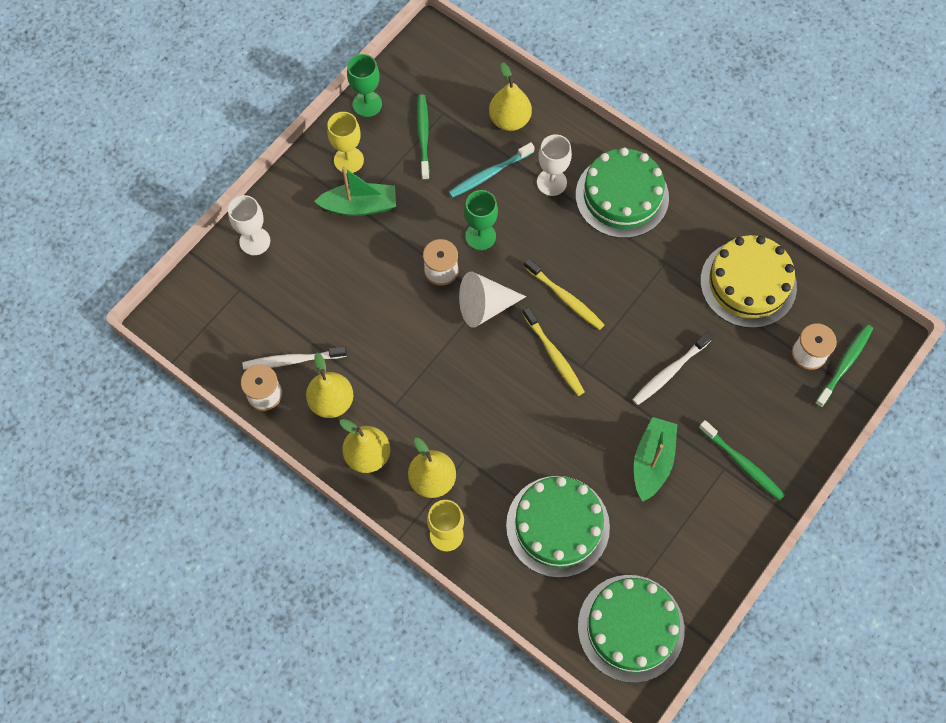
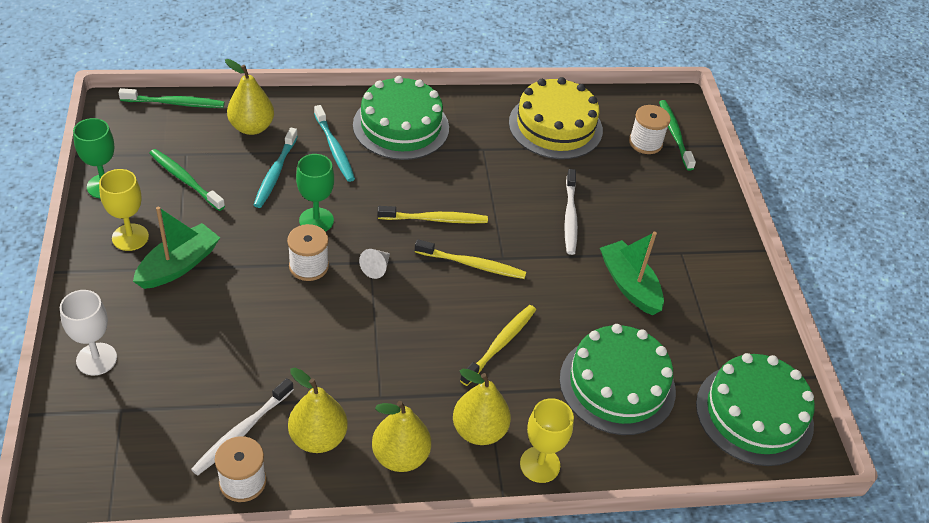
camera: 50 degrees left, 20 degrees down
white cone [459,271,526,328] -> white cone [359,249,390,279], size x0.50
white goblet [537,134,572,196] -> turquoise toothbrush [314,105,355,182]
green toothbrush [699,420,785,501] -> green toothbrush moved to [118,88,225,108]
none -> yellow toothbrush [460,305,536,386]

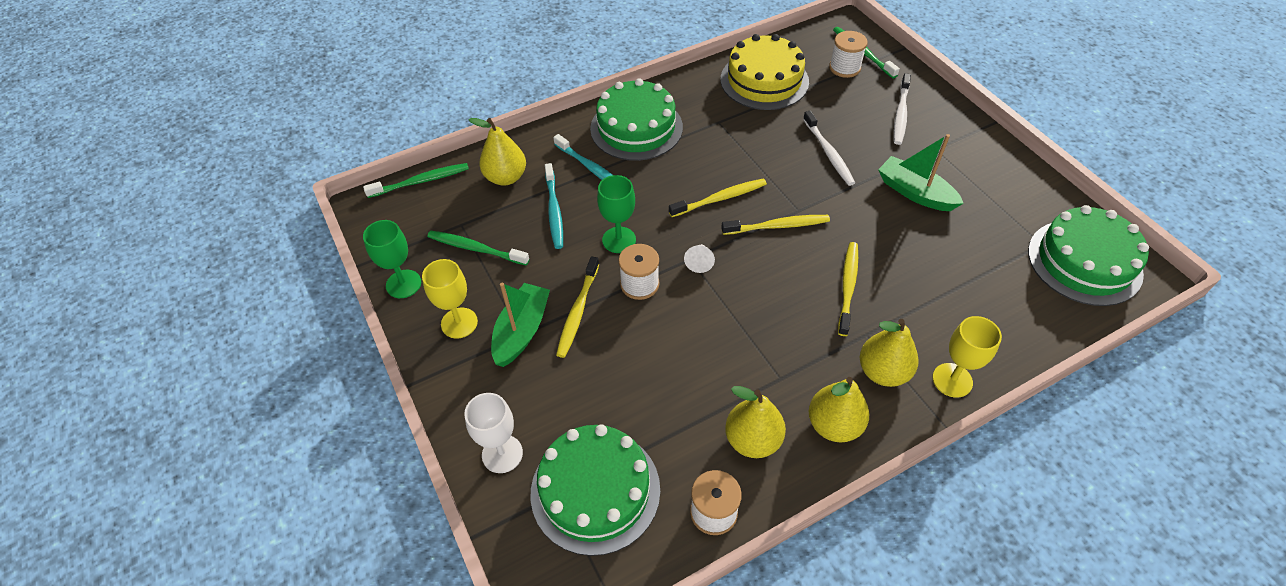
camera: 15 degrees left, 5 degrees up
white toothbrush [191,378,294,475] -> white toothbrush moved to [894,73,911,145]
green cake [560,324,676,435] -> green cake moved to [531,424,660,556]
none -> yellow toothbrush [556,256,599,358]

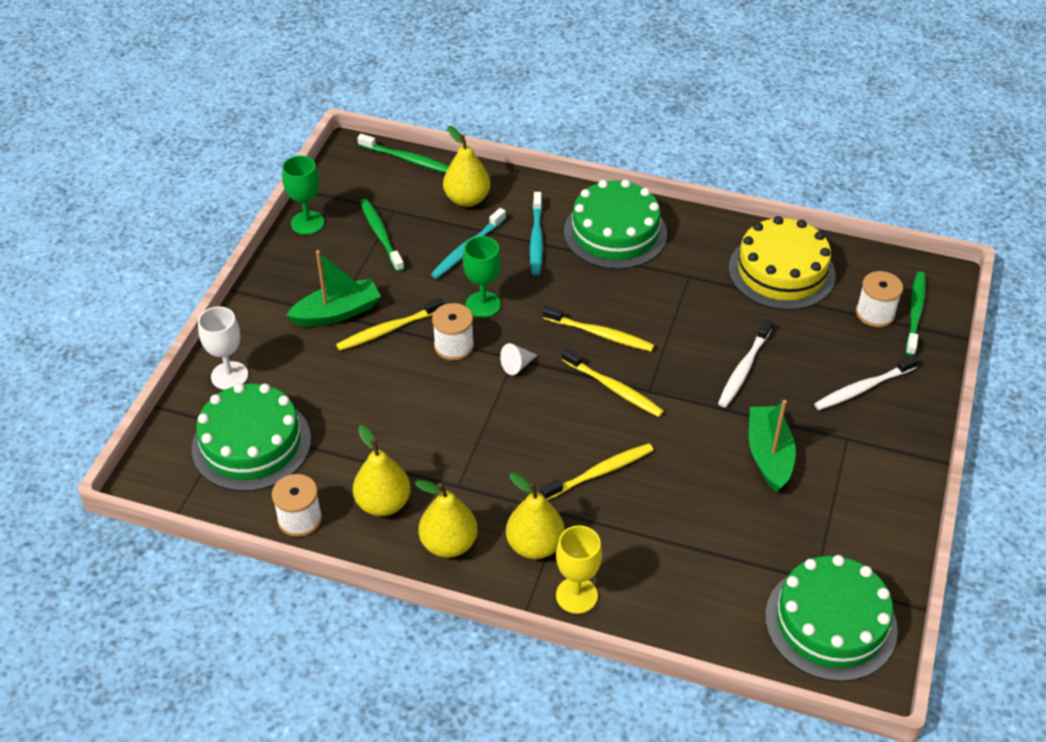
camera: 45 degrees right, 5 degrees down
yellow goblet [422,259,478,338] -> none

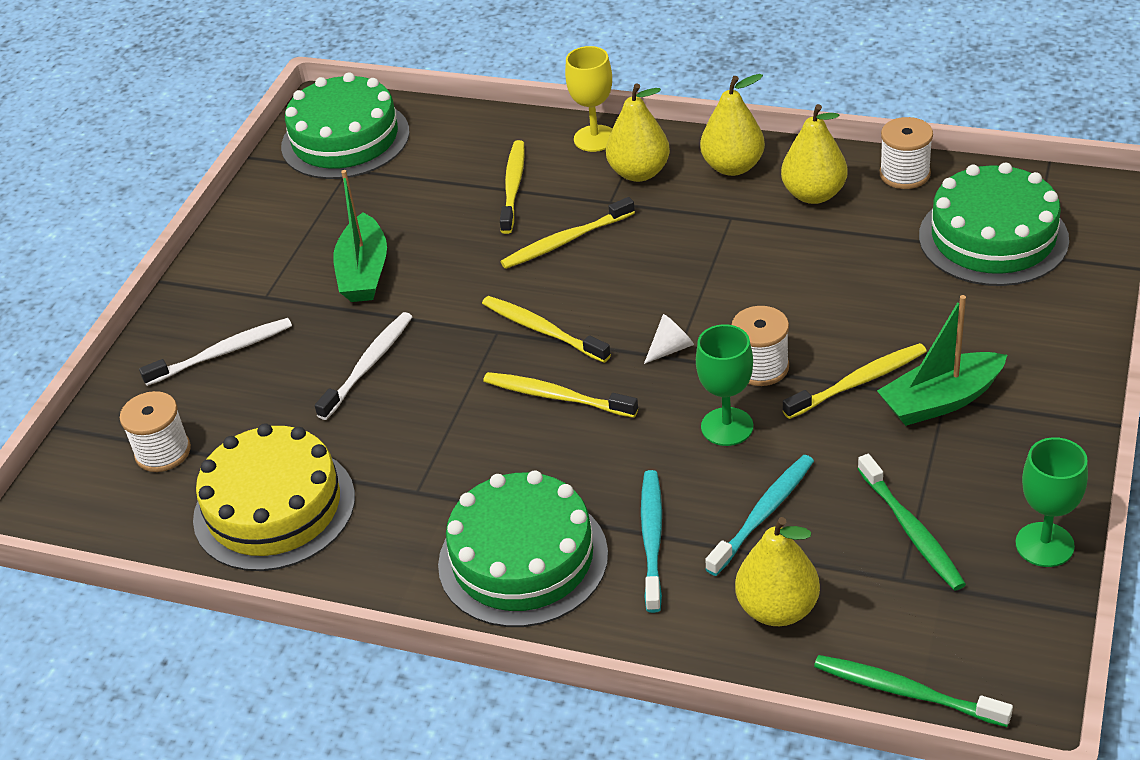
camera: 175 degrees left, 5 degrees down
white goblet [198,306,248,390] -> none
green toothbrush [906,272,926,356] -> none
none -> yellow toothbrush [500,140,525,234]

